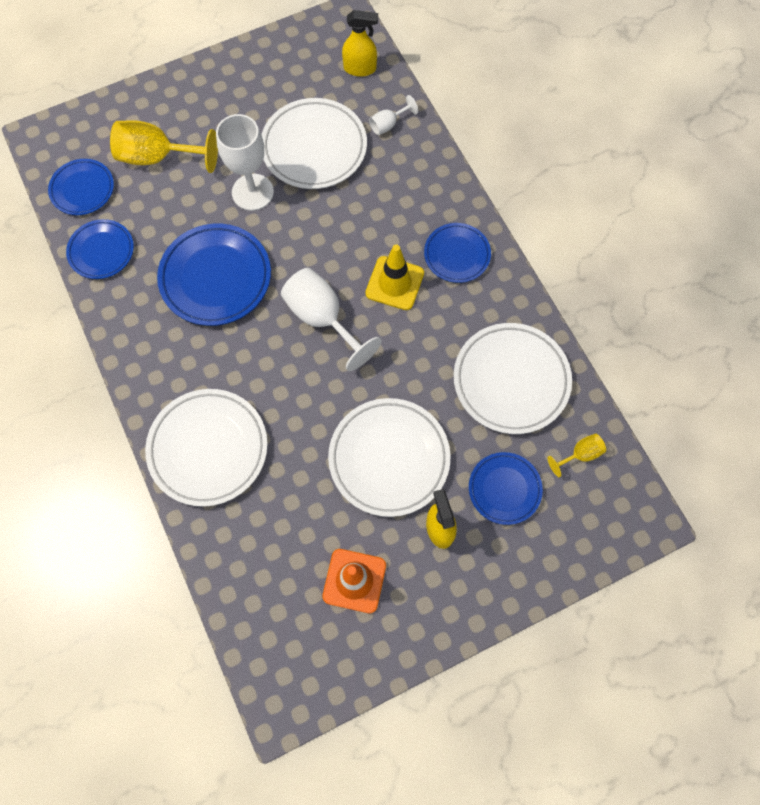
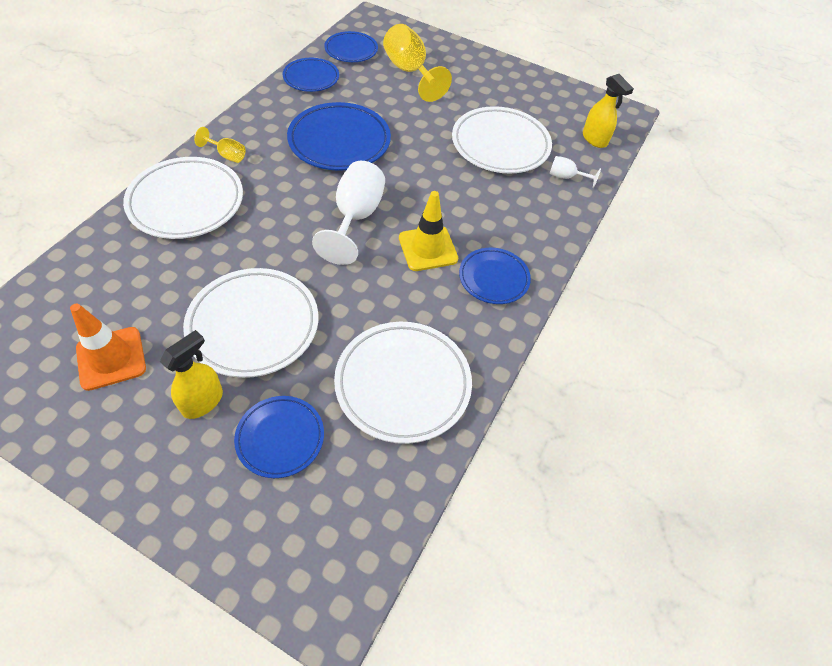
camera: 50 degrees right, 15 degrees down
white goblet [216,114,274,211] -> none
yellow goblet [548,434,606,477] -> yellow goblet moved to [194,127,246,163]

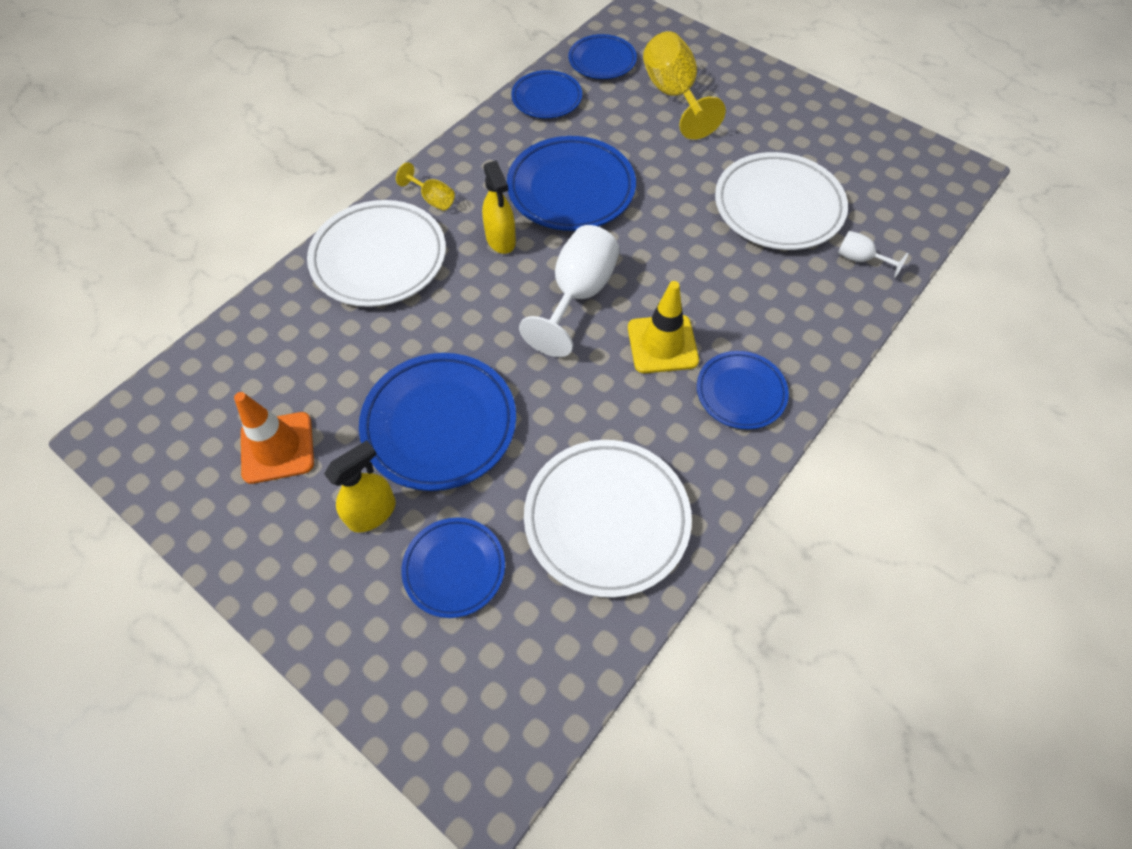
camera: 15 degrees right, 5 degrees up
white plate [183,268,318,378] -> blue plate [359,353,516,491]
yellow spray bottle [583,74,634,148] -> yellow spray bottle moved to [482,160,516,254]

